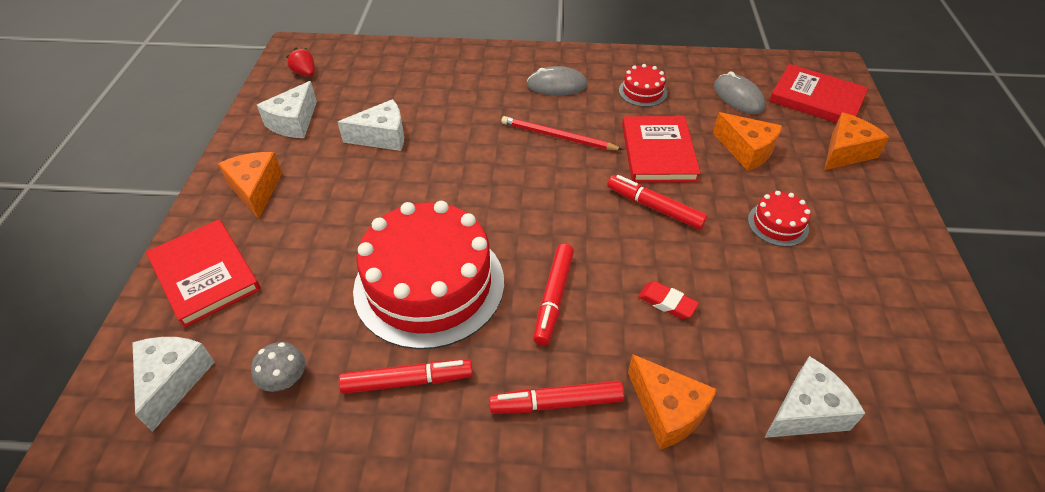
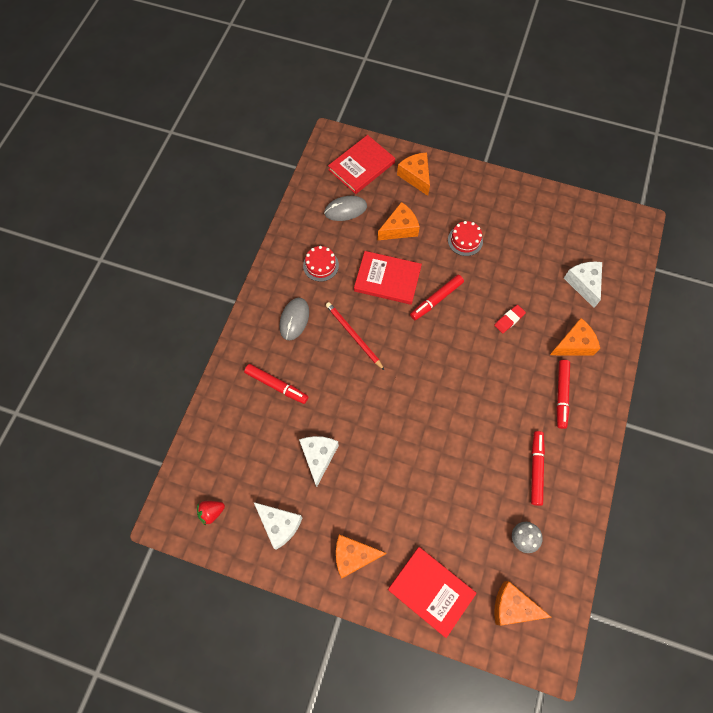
camera: 75 degrees left, 20 degrees up
white cheese [132,337,215,432] -> orange cheese [494,581,551,626]
red book [146,219,261,328] -> red book turned 60 degrees clockwise [388,547,476,638]
red cake [353,201,504,349] -> none
red pencil [501,116,623,150] -> red pencil turned 105 degrees clockwise [326,302,385,371]
red marker [533,244,574,346] -> red marker moved to [244,364,309,404]

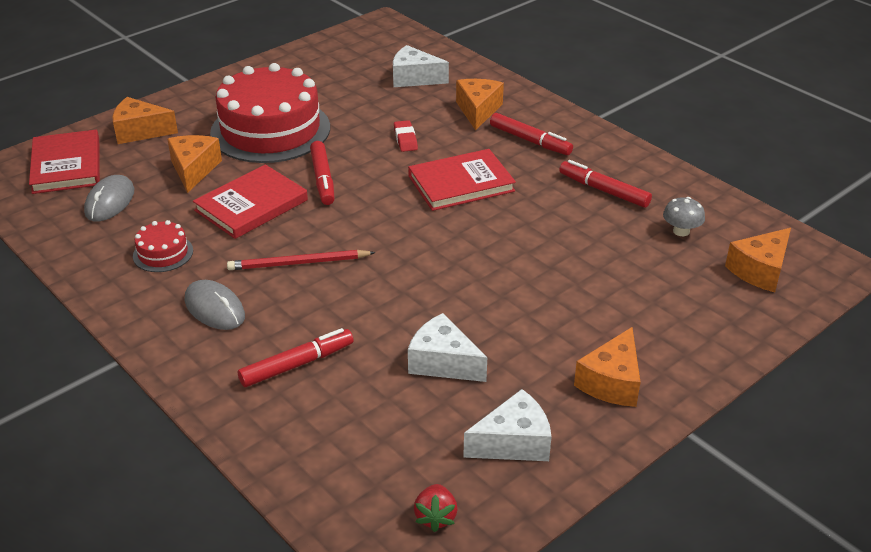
camera: 60 degrees left, 30 degrees down
red book [388,547,476,638] -> red book moved to [408,149,516,211]
red cake [448,221,483,256] -> red cake [210,63,330,163], size x2.34

